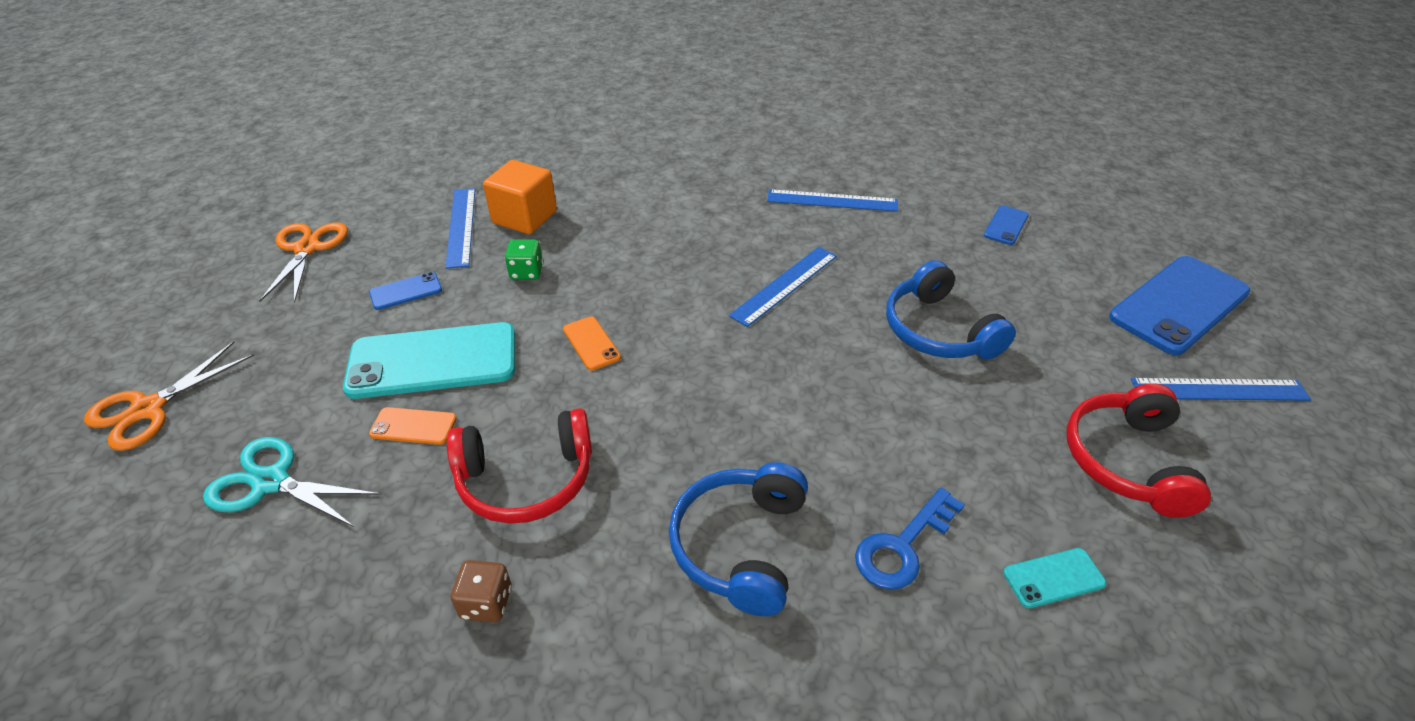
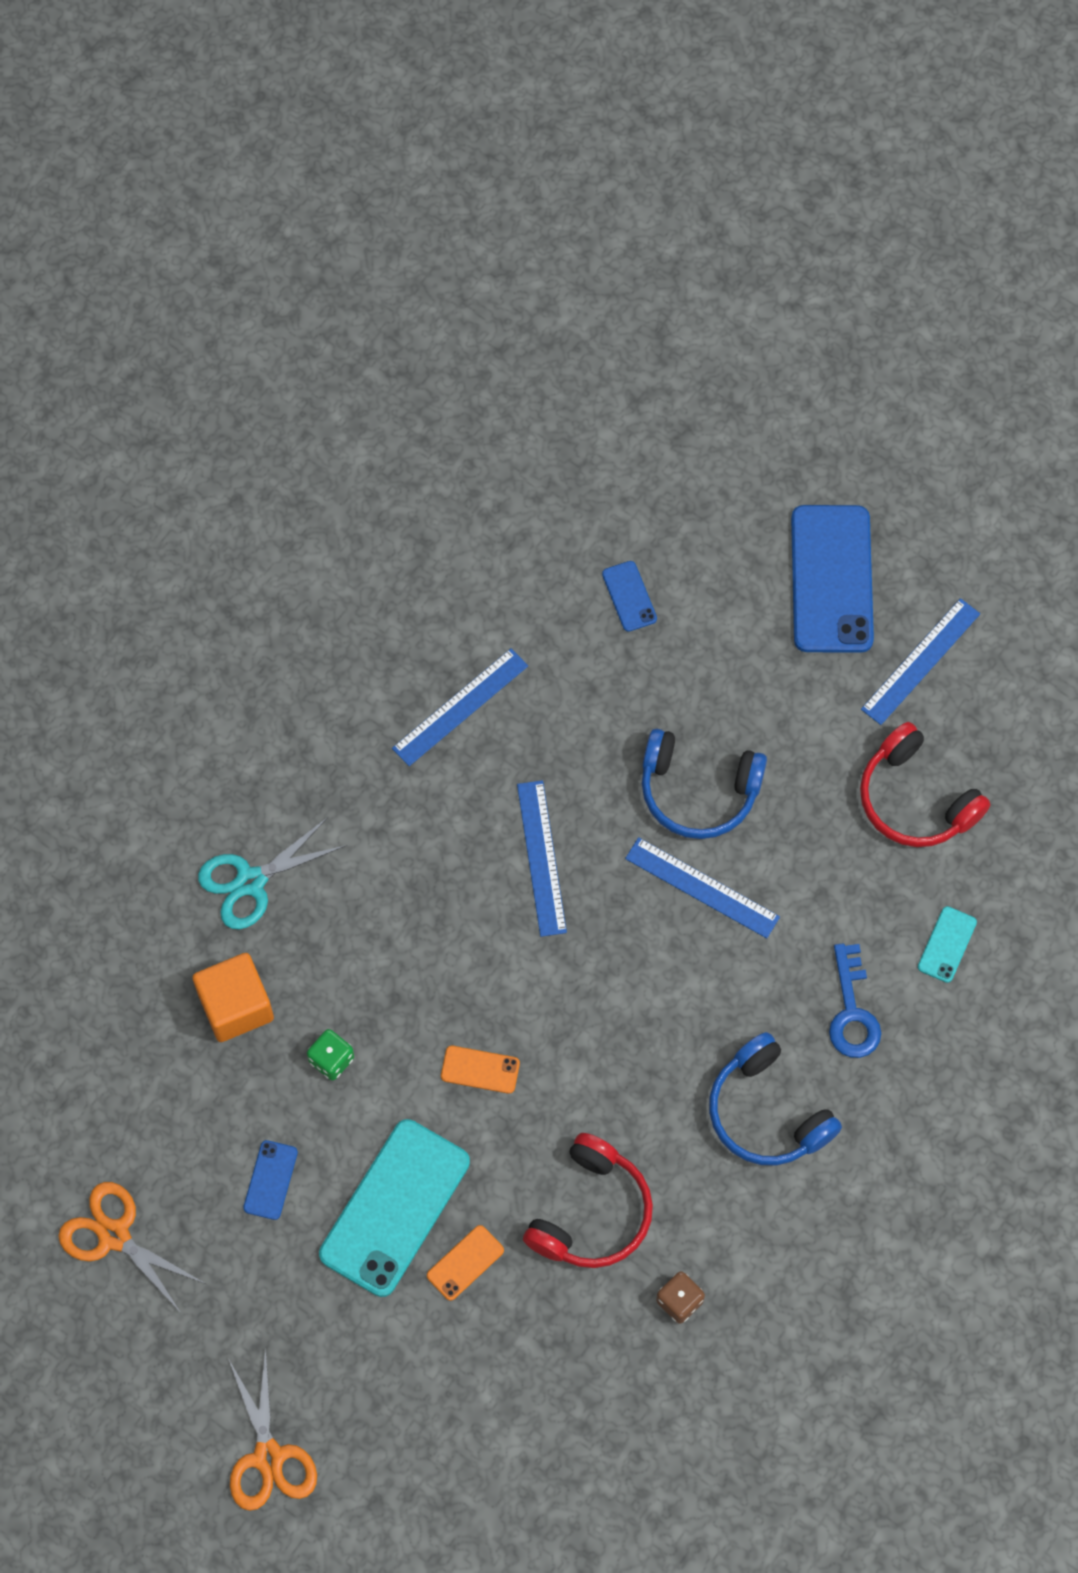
camera: 50 degrees left, 25 degrees up
turquoise scissors [203,437,381,527] -> turquoise scissors moved to [198,817,347,929]
blue ruler [445,188,475,269] -> blue ruler moved to [625,837,780,938]

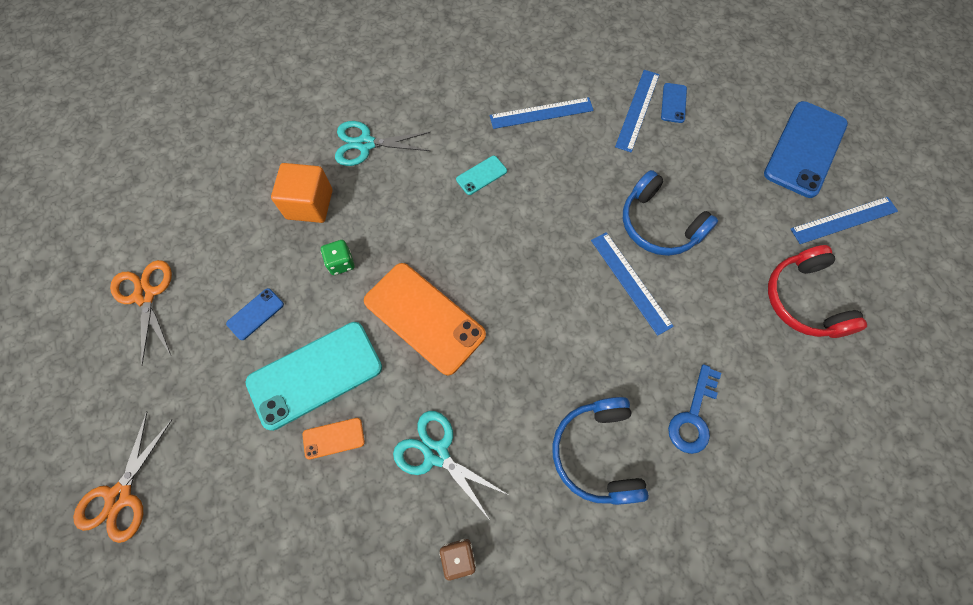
camera: 30 degrees right, 0 degrees up
orange phone [441,1046,520,1094] -> orange phone [364,263,486,375], size x2.22
blue ruler [517,780,567,937] -> blue ruler moved to [615,70,660,152]
red headphones [523,1133,653,1268] -> turquoise scissors [393,411,508,520]
turquoise phone [918,906,977,983] -> turquoise phone moved to [456,156,507,195]

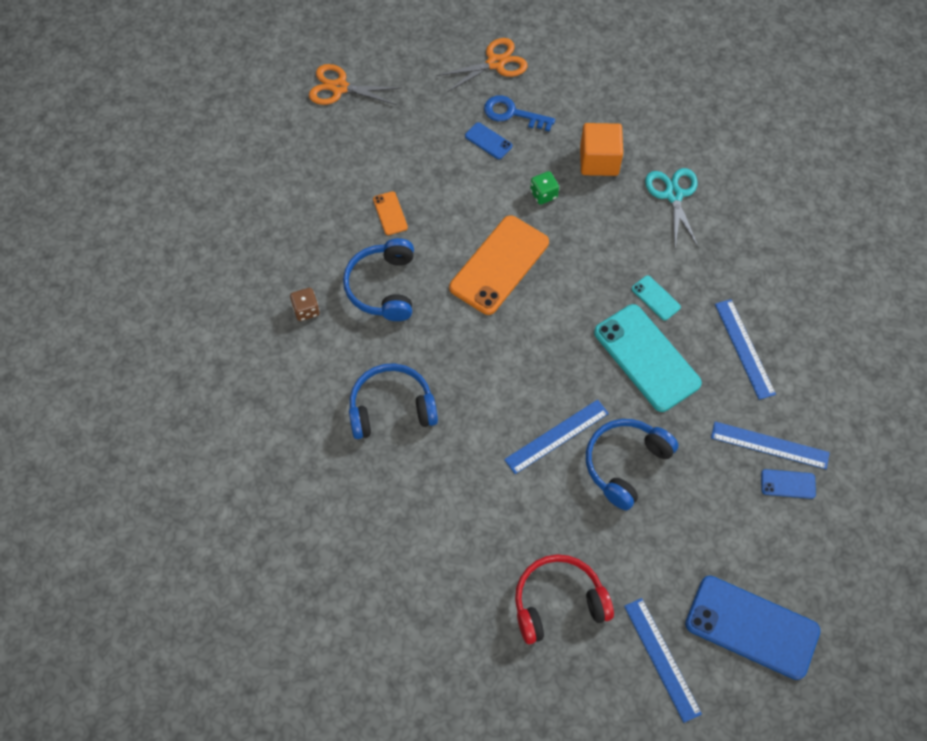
camera: 85 degrees right, 5 degrees down
turquoise phone [245,322,382,431] -> turquoise phone moved to [594,304,702,412]
turquoise scissors [393,411,508,520] -> blue headphones [343,238,414,321]
blue key [668,364,721,454] -> blue key moved to [484,95,555,132]

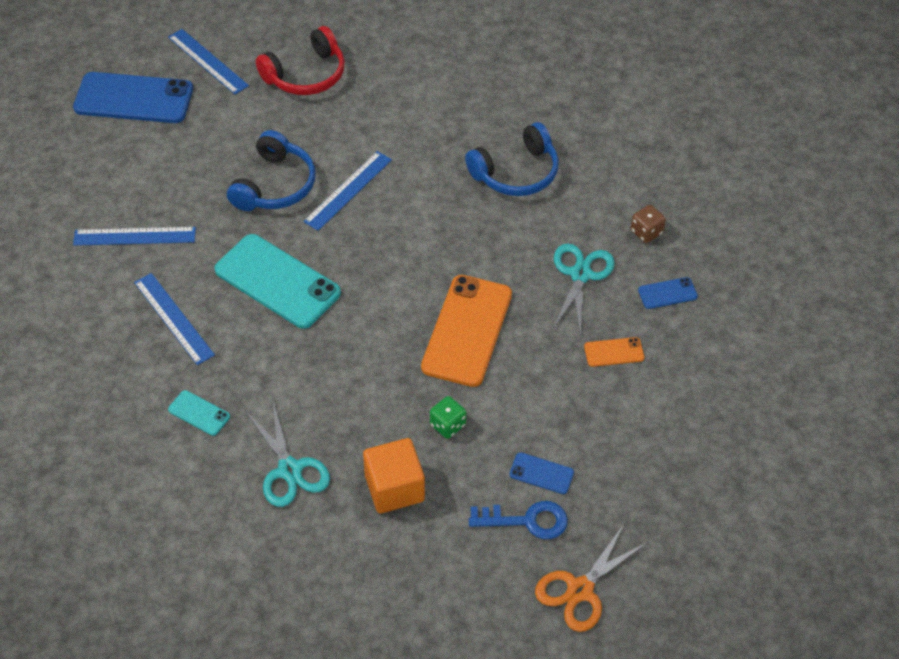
camera: 160 degrees right, 10 degrees down
orange scissors [309,64,401,105] -> none
blue headphones [343,238,414,321] -> turquoise scissors [553,243,615,335]
orange phone [373,191,408,235] -> orange phone turned 60 degrees counterclockwise [584,337,644,367]
turquoise phone [632,275,681,321] -> turquoise phone moved to [168,390,230,436]
blue phone [761,469,816,499] -> blue phone moved to [638,277,698,309]

